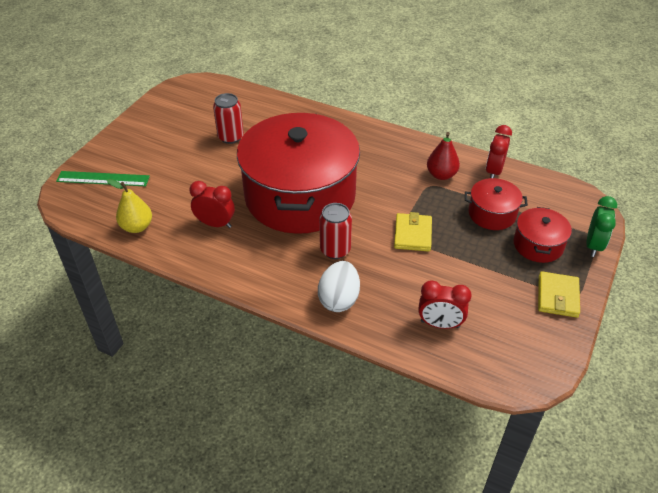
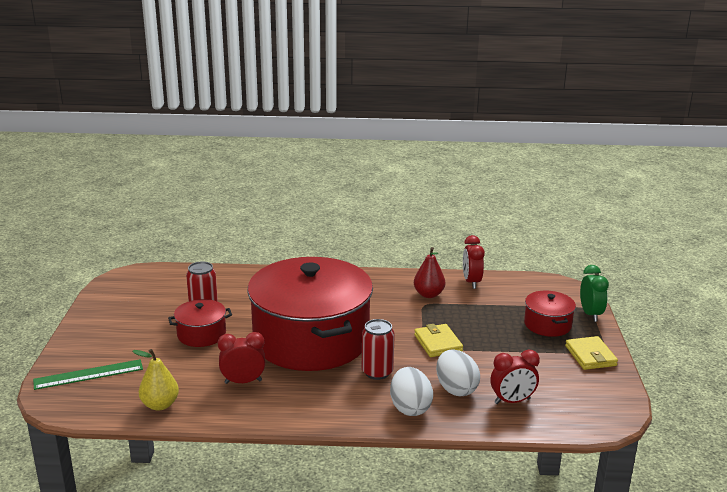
camera: 25 degrees left, 20 degrees down
red pot [465,178,528,230] -> red pot moved to [168,299,232,347]
none -> white egg [436,349,480,396]

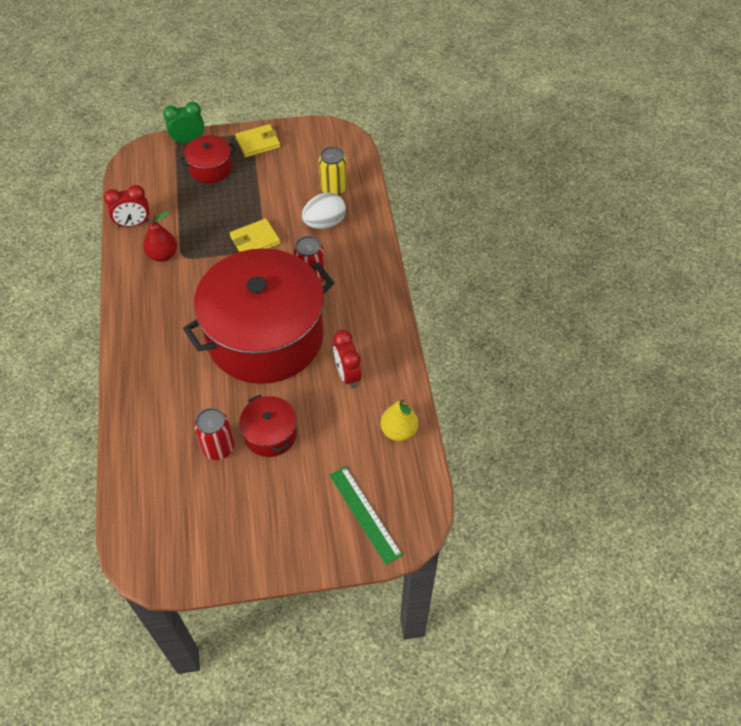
camera: 100 degrees left, 30 degrees up
white egg [390,367,433,416] -> none
red clock [491,350,540,404] -> yellow can [319,146,347,196]

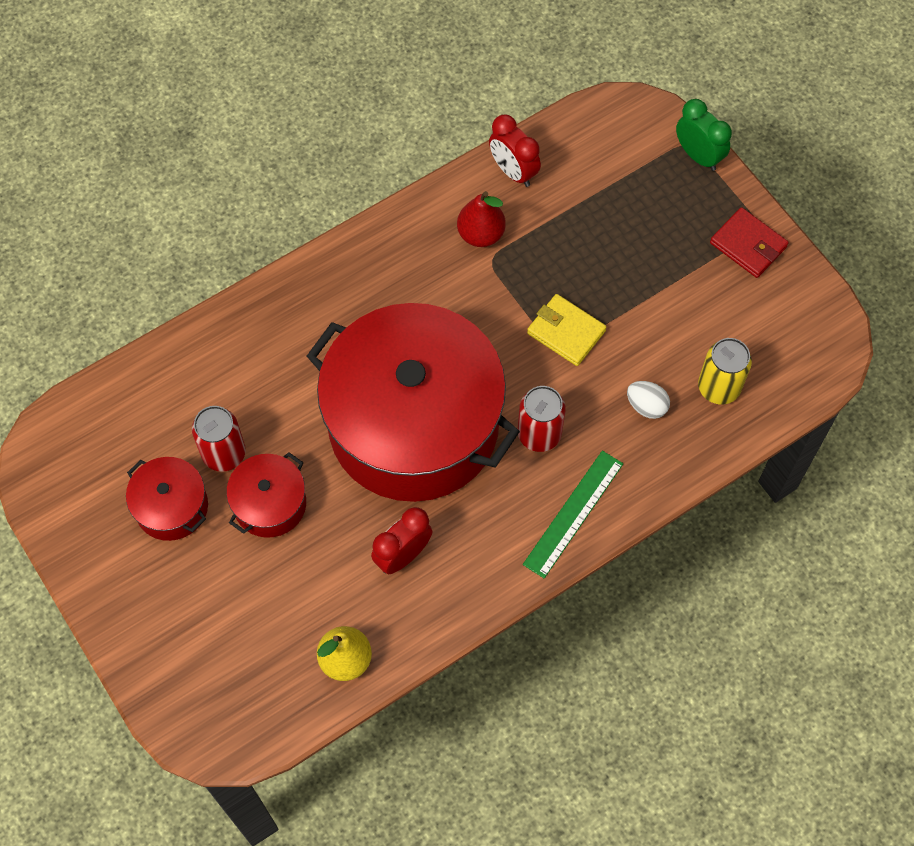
camera: 65 degrees right, 10 degrees up
red pot [180,135,236,183] -> red pot moved to [126,457,208,541]
yellow wallet [235,124,280,157] -> red wallet [710,207,789,278]
white egg [302,193,346,229] -> white egg [627,381,670,419], size x0.62
green ruler [329,466,403,565] -> green ruler moved to [523,451,623,578]

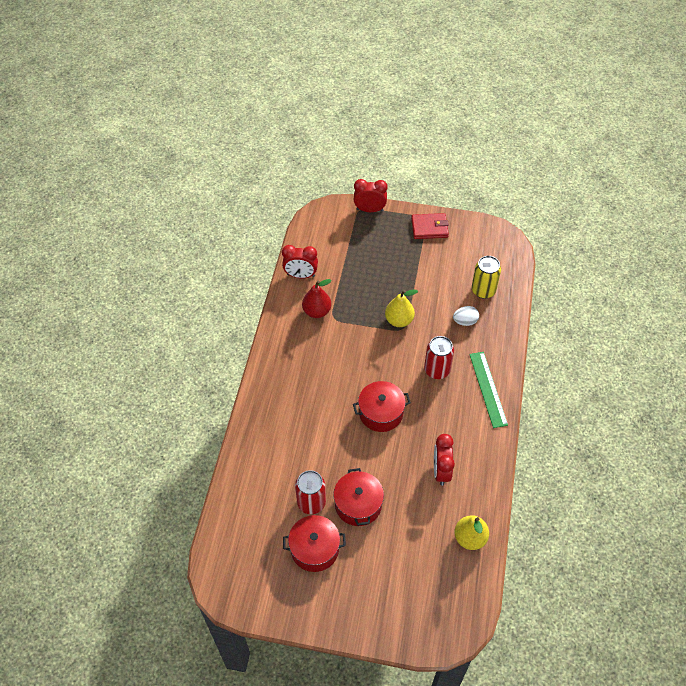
camera: 45 degrees left, 10 degrees down
red pot [307,303,520,502] -> red pot [353,381,411,432], size x0.42
yellow wallet [527,294,607,366] -> yellow pear [385,290,418,327]
green clock [676,99,732,171] -> red clock [354,179,388,212]

